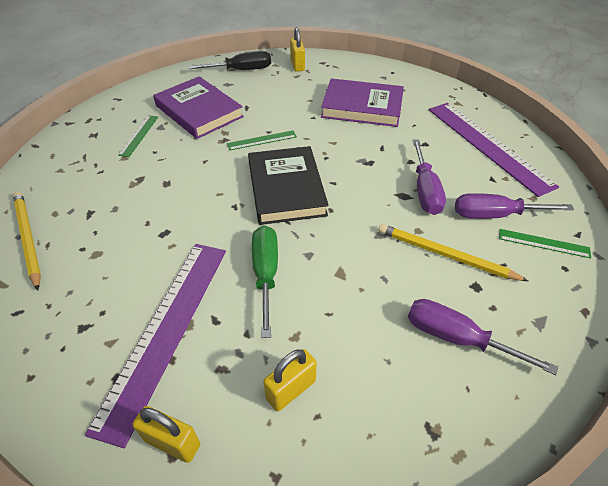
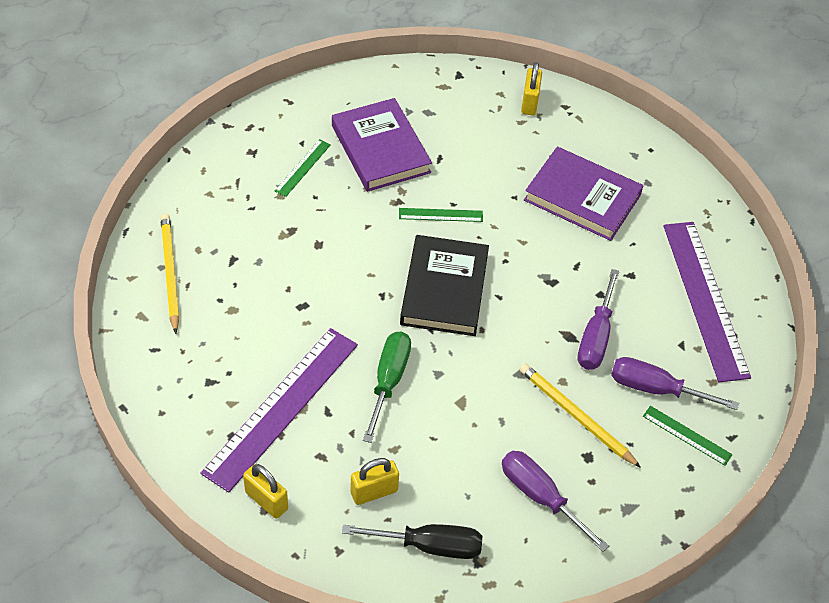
camera: 15 degrees right, 5 degrees up
black screwdriver [189,51,271,70] -> black screwdriver moved to [342,524,482,559]

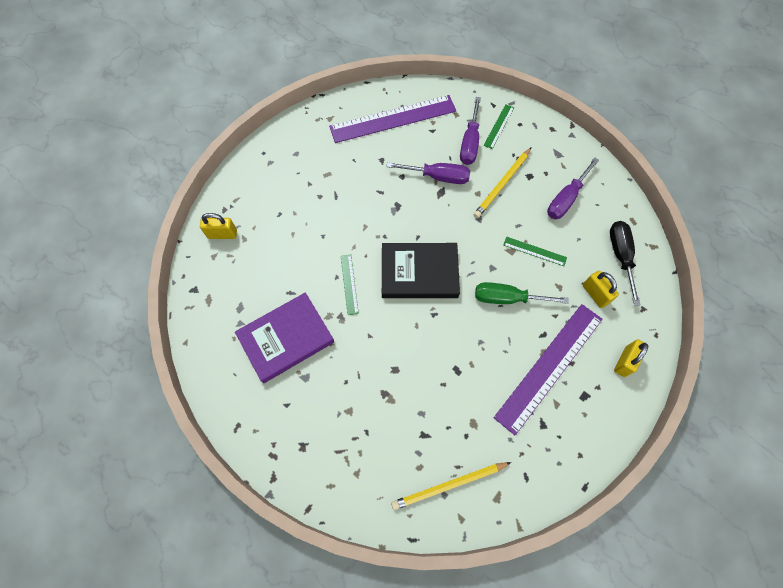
camera: 95 degrees left, 15 degrees up
purple ruler [200,328,358,493] -> purple ruler turned 75 degrees counterclockwise [494,304,603,435]
green ruler [275,139,331,197] -> green ruler moved to [503,236,567,266]
purple book [524,147,644,241] -> none

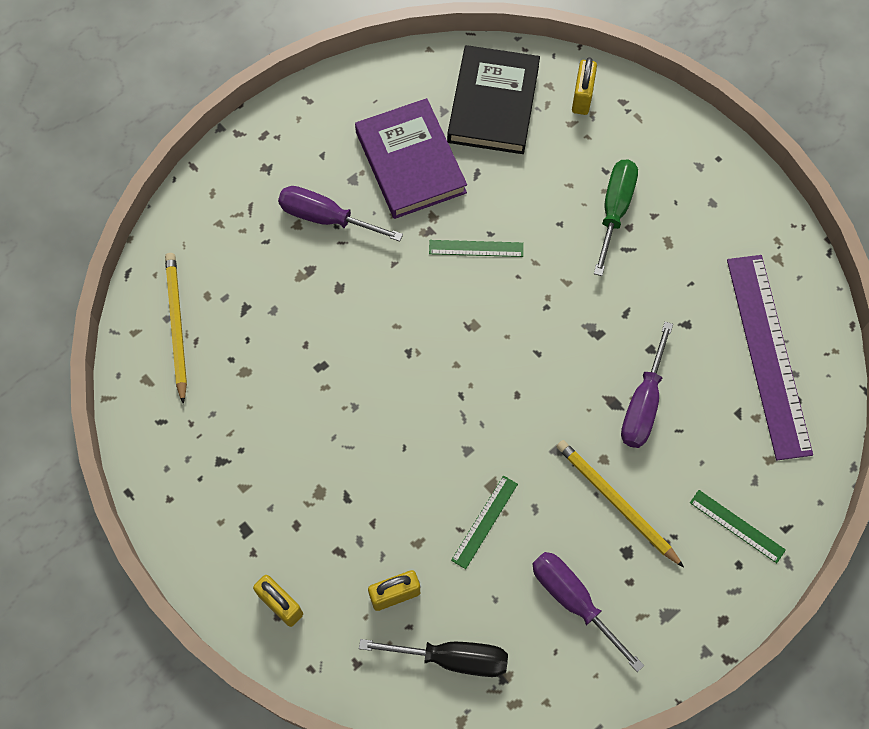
camera: 100 degrees right, 0 degrees up
black book [382,243,460,298] -> black book moved to [447,45,540,154]
purple screwdriver [460,97,481,165] -> purple screwdriver moved to [278,186,403,242]
green screwdriver [475,282,569,304] -> green screwdriver moved to [594,159,638,276]
purple ruler [494,304,603,435] -> none

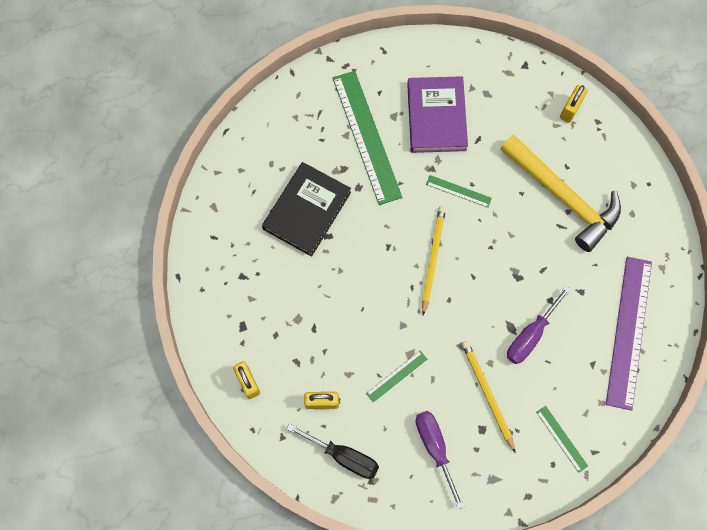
camera: 20 degrees right, 5 degrees up
yellow pencil [165,253,187,404] -> yellow pencil moved to [422,206,446,315]
purple screwdriver [278,186,403,242] -> green ruler [333,71,402,205]
black book [447,45,540,154] -> black book moved to [262,162,351,257]
green screwdriver [594,159,638,276] -> yellow hammer [500,134,621,252]

